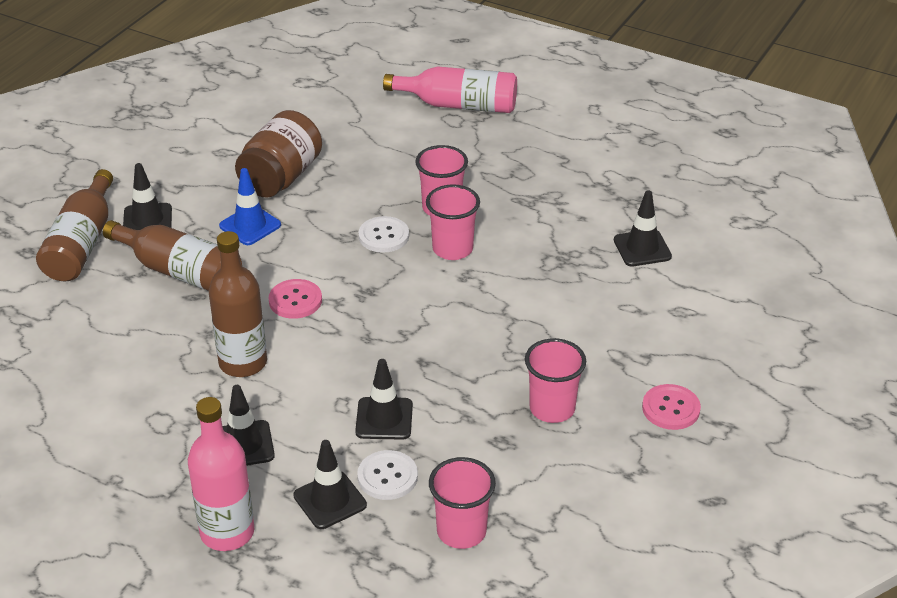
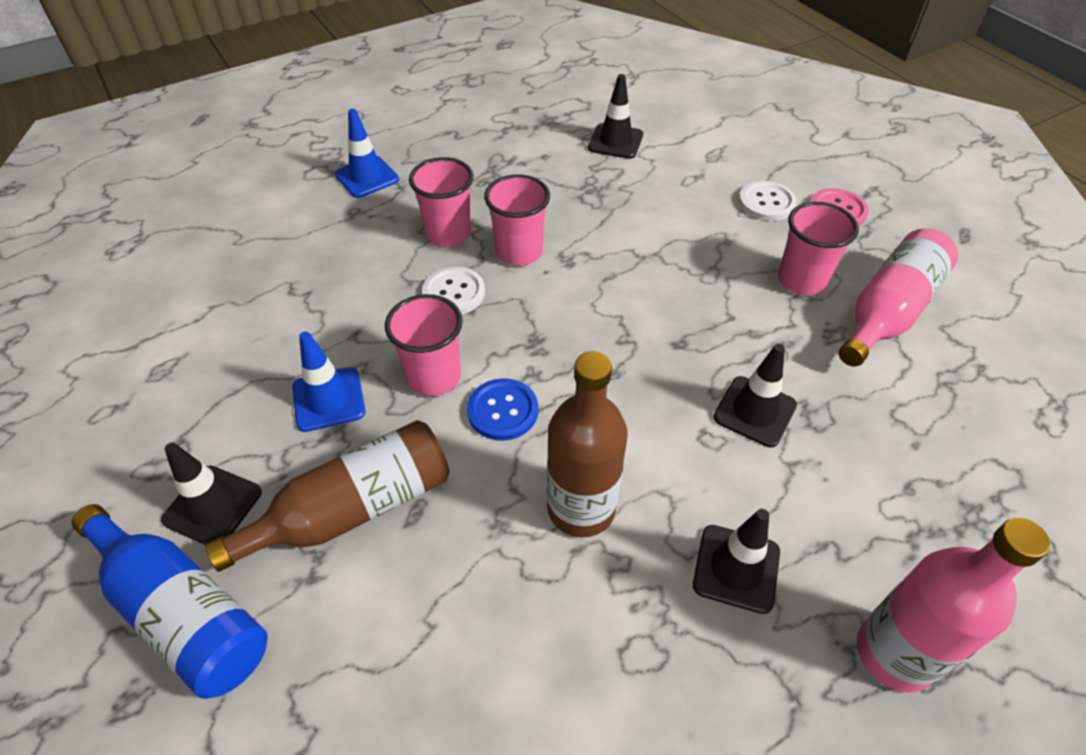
camera: 60 degrees left, 10 degrees up
brown bottle [36,169,113,281] -> blue bottle [72,504,268,699]
brown jar [235,110,322,198] -> none
pink button [268,279,322,319] -> blue button [467,378,538,441]
black traffic cone [294,440,367,529] -> none
white button [357,450,418,500] -> white button moved to [739,181,797,221]
pink bottle [383,66,517,113] -> pink bottle moved to [839,228,958,367]
pink cup [429,457,496,549] -> pink cup moved to [385,294,463,396]
none -> blue traffic cone [335,109,399,198]

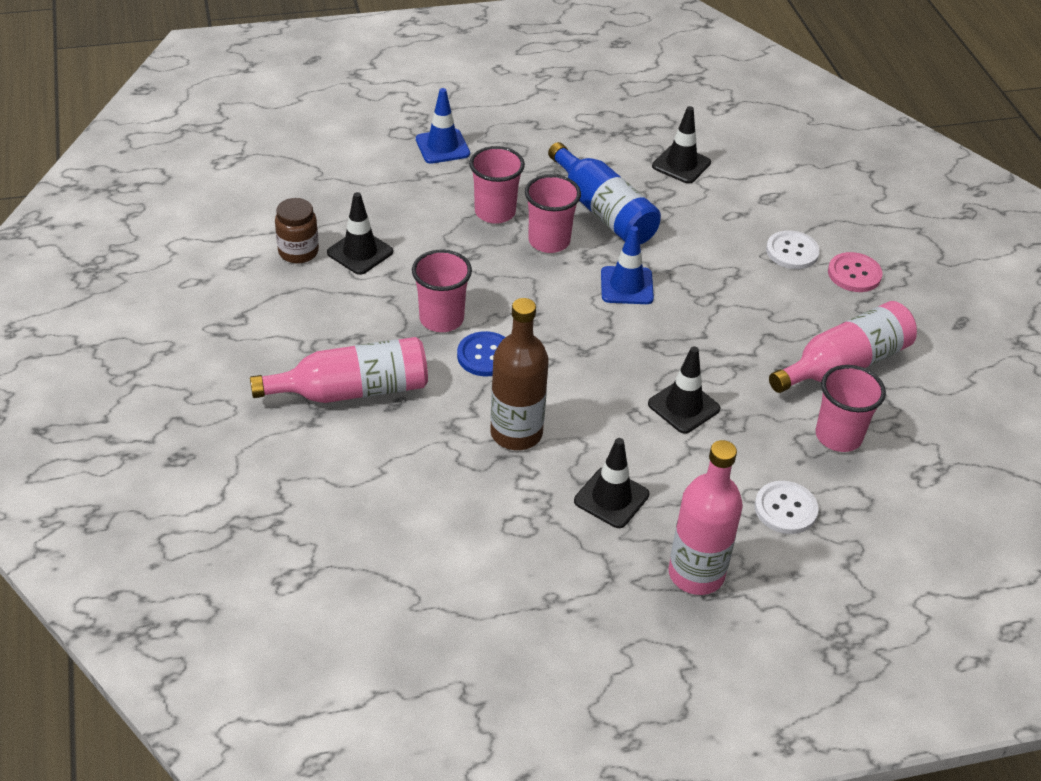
camera: 15 degrees right, 5 degrees down
blue bottle [72,504,268,699] -> blue bottle moved to [548,142,661,244]
black traffic cone [161,443,262,545] -> black traffic cone moved to [327,192,393,275]
brown bottle [205,420,450,572] -> pink bottle [250,337,428,403]
blue traffic cone [292,332,365,432] -> blue traffic cone moved to [601,226,654,304]
white button [422,267,485,314] -> white button moved to [755,481,818,534]
pink cup [778,202,859,295] -> pink cup moved to [816,365,886,452]
none -> brown jar [275,198,319,263]

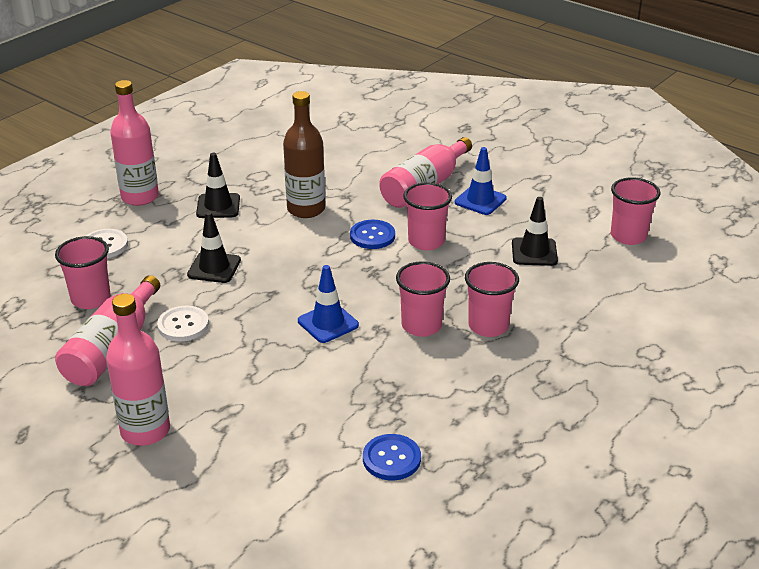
camera: 145 degrees right, 10 degrees down
brown jar [275,198,319,263] -> none
blue traffic cone [416,88,470,164] -> blue traffic cone moved to [455,147,507,215]
blue bottle [548,142,661,244] -> none
black traffic cone [652,106,711,184] -> blue button [363,434,421,480]
white button [766,230,820,269] -> white button moved to [157,306,209,341]
pink button [828,252,883,292] -> pink bottle [106,294,170,446]
none -> pink cup [611,177,660,245]

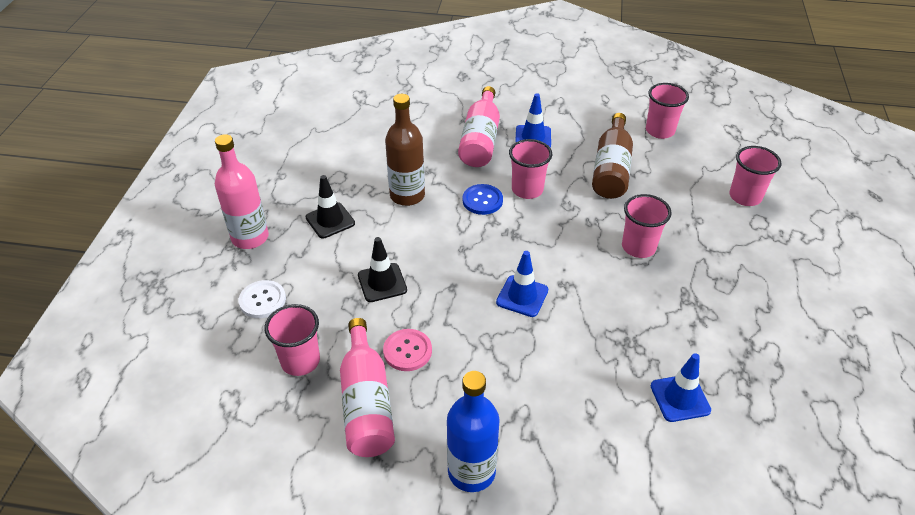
camera: 30 degrees left, 10 degrees up
pink bottle [106,294,170,446] -> blue bottle [447,371,500,492]
white button [157,306,209,341] -> pink button [383,329,432,371]
blue button [363,434,421,480] -> blue traffic cone [651,353,711,422]
pink cup [396,261,450,337] -> pink cup moved to [730,146,782,206]
black traffic cone [512,197,558,266] -> brown bottle [592,113,633,199]

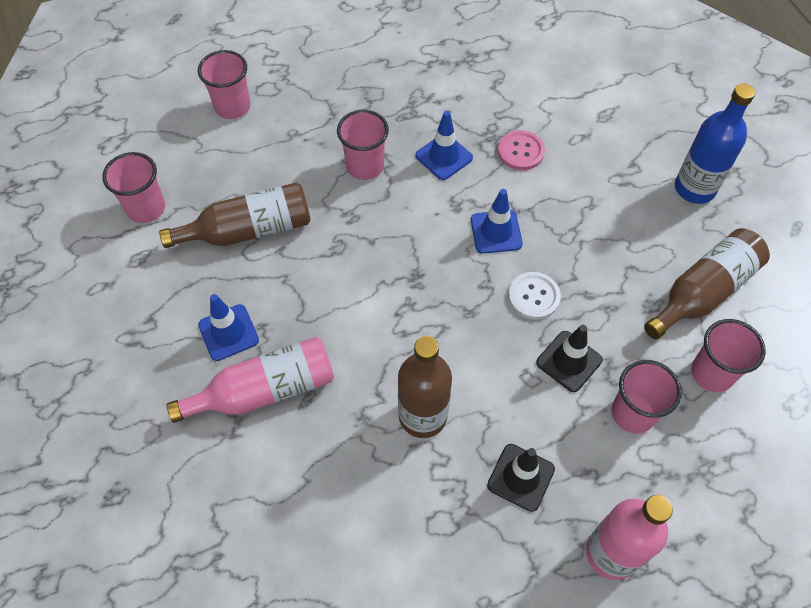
camera: 120 degrees left, 15 degrees up
white button [239,280,286,318] -> white button moved to [508,272,561,320]
pink bottle [340,318,395,457] -> brown bottle [644,228,770,339]
pink button [383,329,432,371] -> pink button moved to [498,130,545,170]
blue button [462,184,503,215] -> none
pink cup [509,139,552,199] -> pink cup moved to [612,360,682,434]
blue traffic cone [651,353,711,422] -> blue traffic cone moved to [415,111,473,180]

